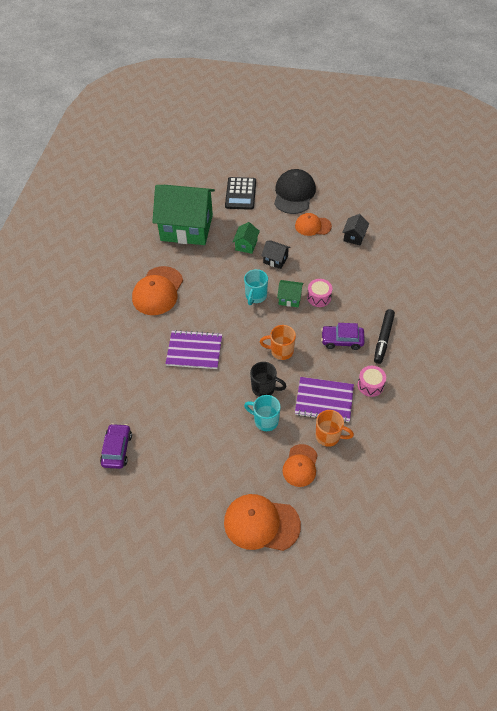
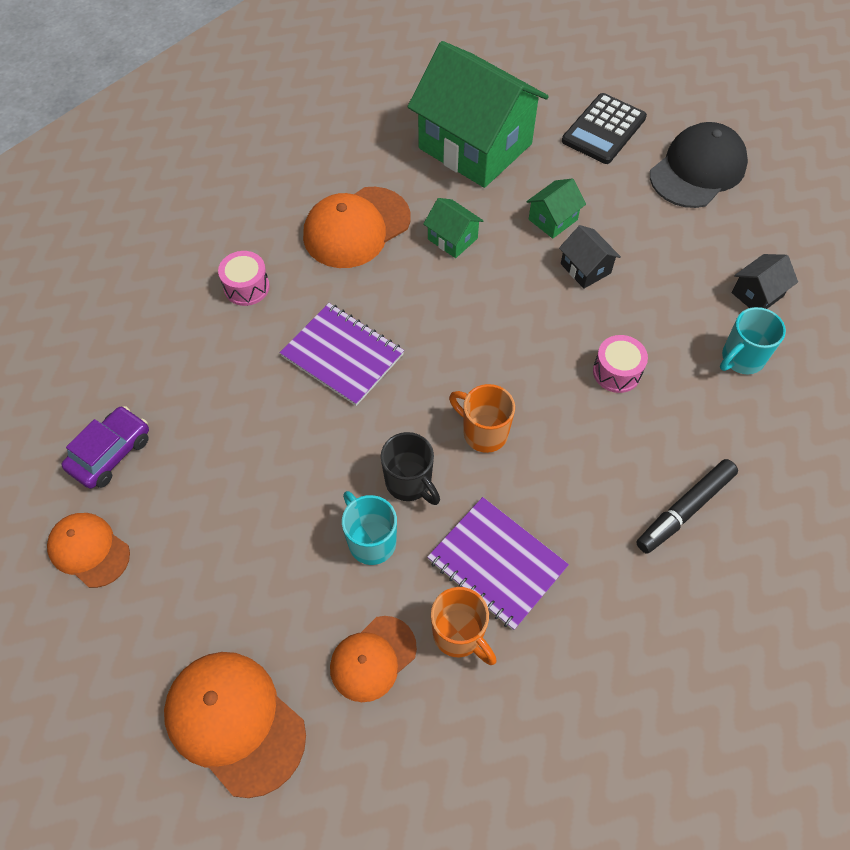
camera: 30 degrees right, 5 degrees up
turquoise mug [244,269,268,305] -> turquoise mug moved to [720,307,786,374]
green house [277,280,303,307] -> green house moved to [423,198,484,258]
orange cap [295,213,332,236] -> orange cap moved to [47,513,130,588]
purple car [321,323,365,350] -> none
pink drum [358,366,386,397] -> pink drum moved to [218,251,270,306]

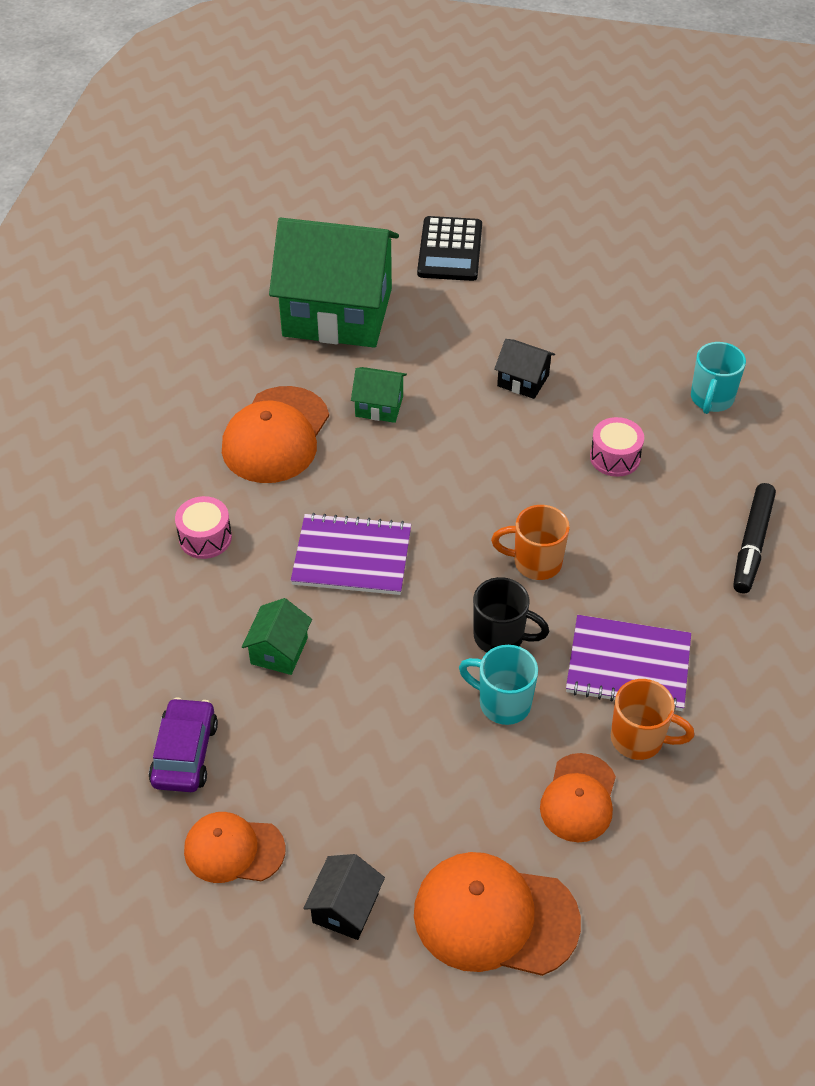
camera: 30 degrees left, 10 degrees down
green house [526,178,586,239] -> green house moved to [242,598,312,675]
black cap [650,122,748,208] -> none
black house [732,254,798,309] -> black house moved to [303,854,385,940]

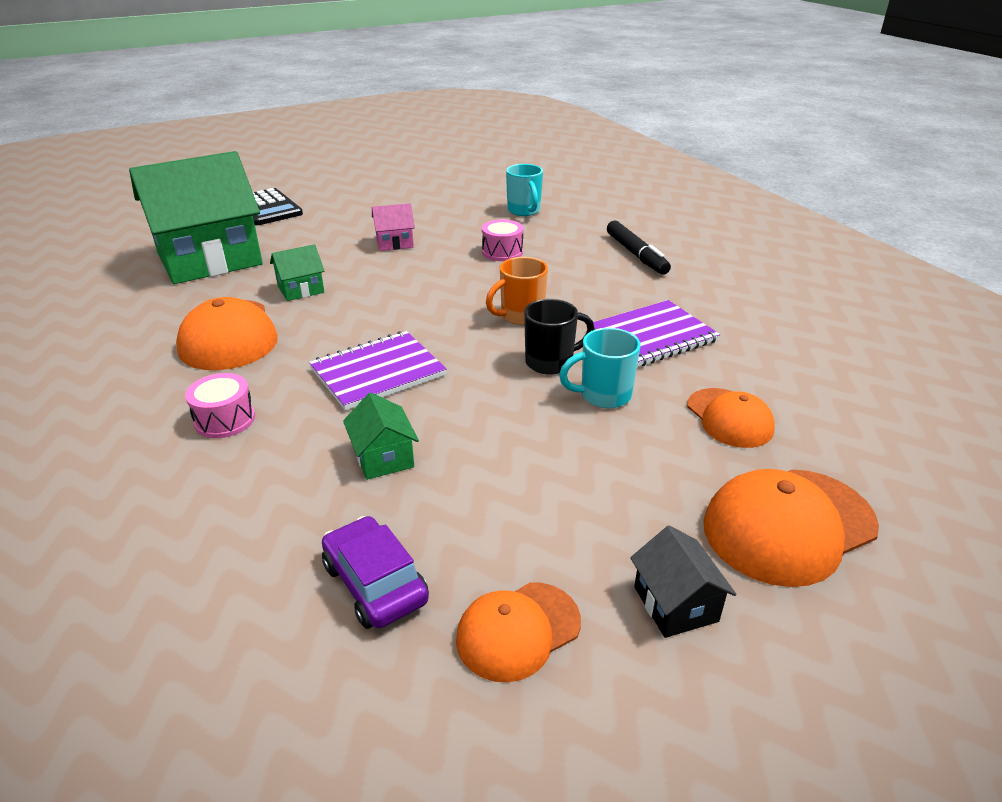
camera: 40 degrees left, 15 degrees down
black house [494,339,555,399] -> pink house [372,203,415,251]
orange mug [611,679,694,760] -> none

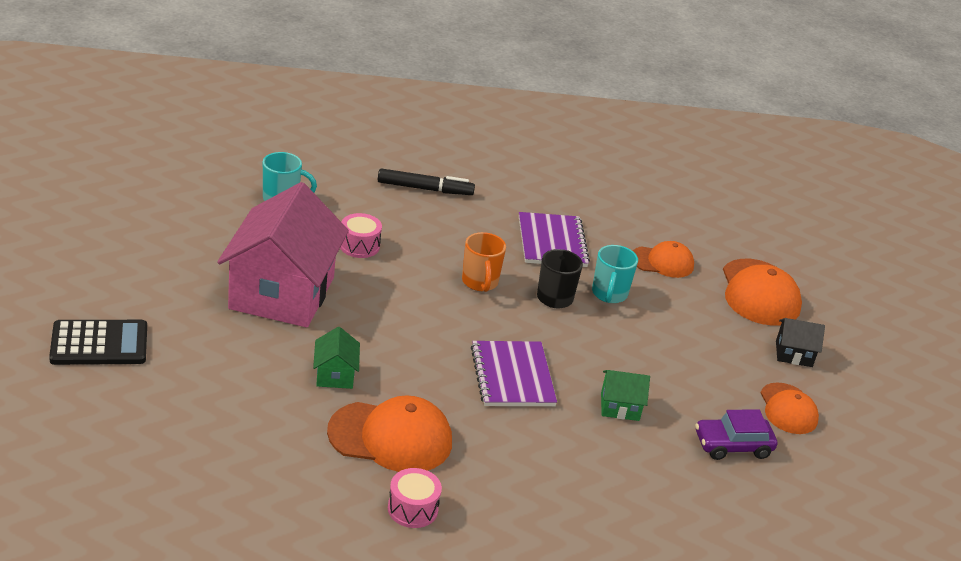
camera: 70 degrees left, 0 degrees up
green house [129,151,263,284] -> none
pink drum [185,373,255,438] -> pink drum moved to [388,468,442,528]
pink house [372,203,415,251] -> pink house [217,182,349,328], size x2.43

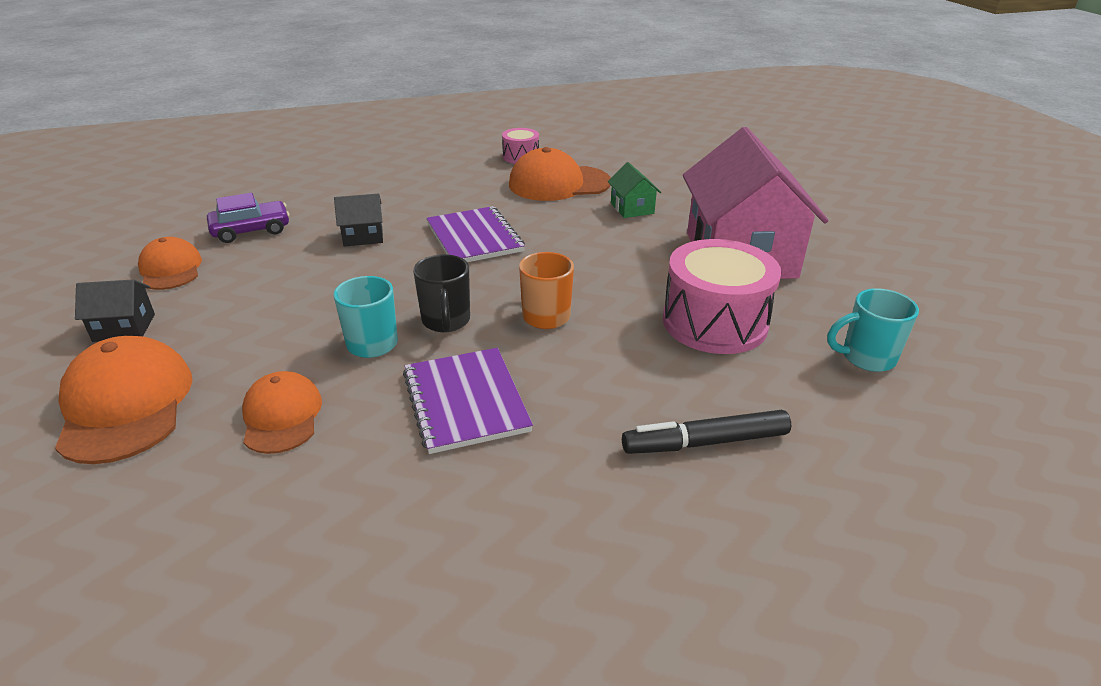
camera: 170 degrees right, 0 degrees up
black calculator [49,320,147,365] -> none
pink drum [340,213,382,258] -> pink drum [663,239,781,354], size x1.93
green house [601,370,650,421] -> black house [334,193,383,246]
orange cap [633,241,694,278] -> orange cap turned 90 degrees clockwise [242,371,322,454]

